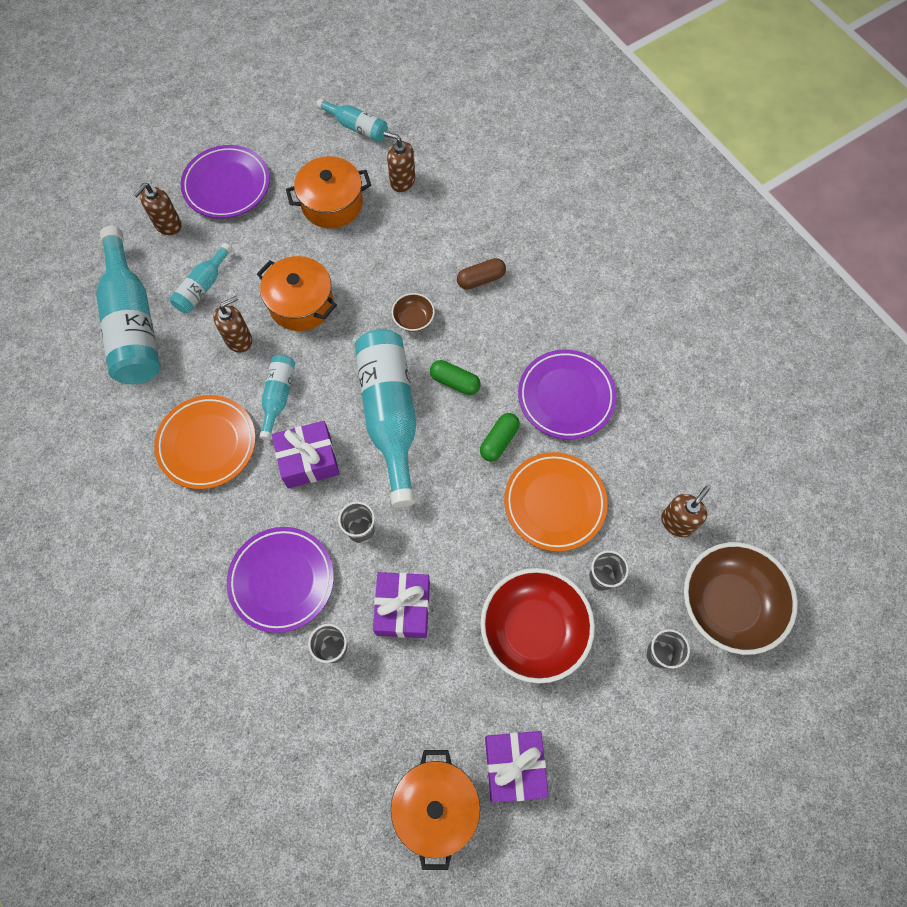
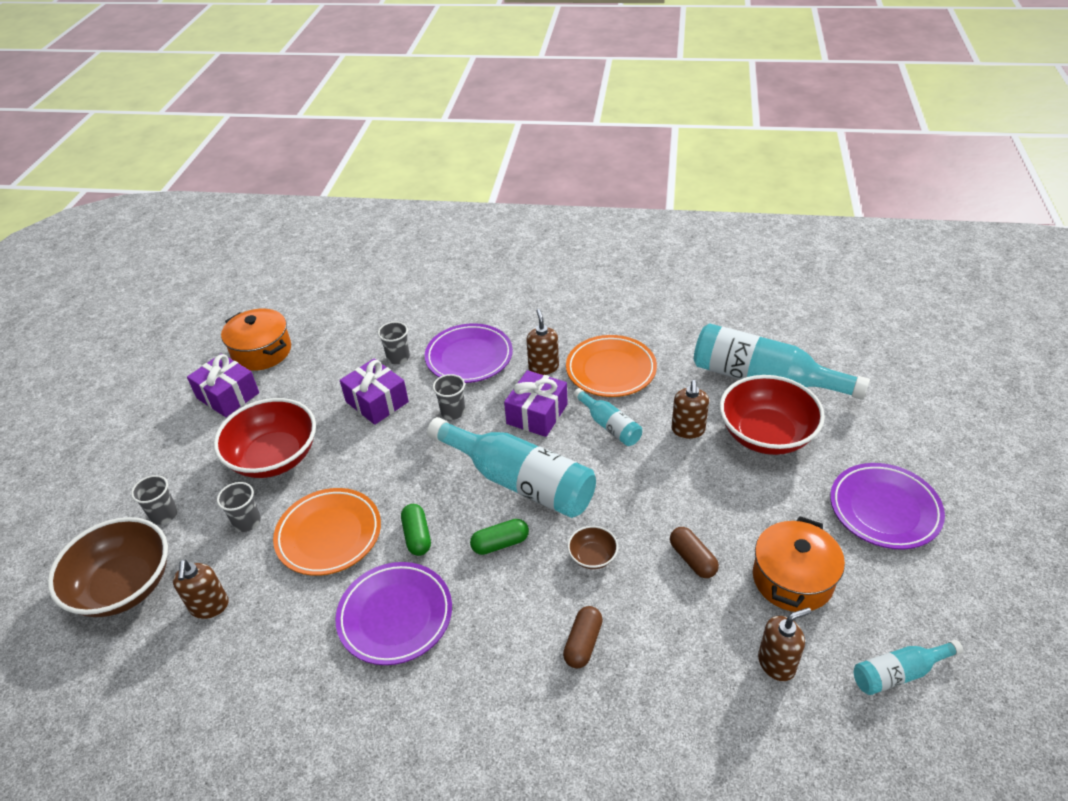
camera: 135 degrees right, 25 degrees down
brown soap dispenser [133,183,182,235] -> brown soap dispenser moved to [526,309,559,375]
turquoise bottle [170,243,232,313] -> red bowl [720,375,825,455]
orange pot [257,256,337,331] -> none
none -> brown capsule [670,527,719,578]

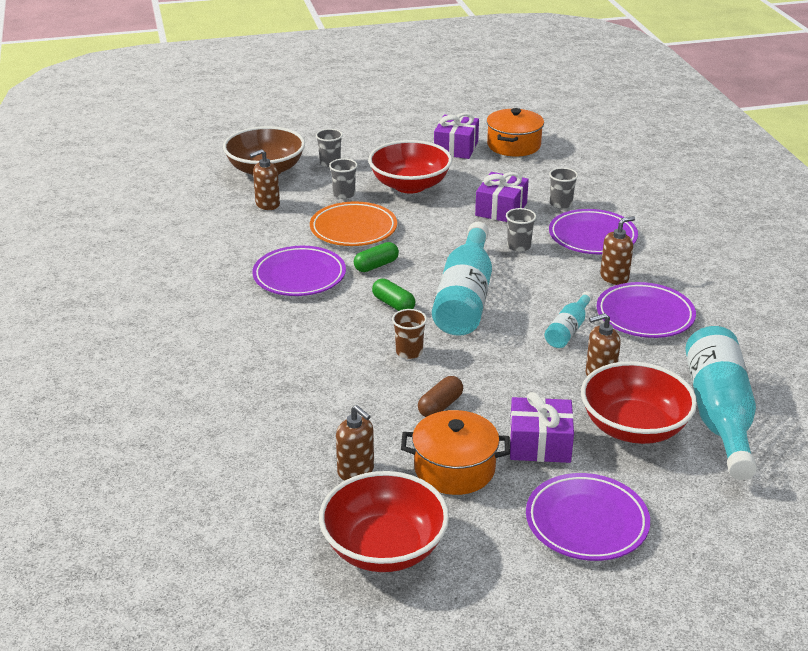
camera: 65 degrees right, 10 degrees down
purple gift [504,370,568,437] -> purple gift moved to [510,392,574,463]
brown capsule [563,606,603,668] -> none
orange plate [566,335,657,397] -> purple plate [597,282,696,338]
brown bowl [568,526,618,569] -> brown cup [392,309,427,359]
turquoise bottle [854,640,963,695] -> red bowl [319,471,449,572]

